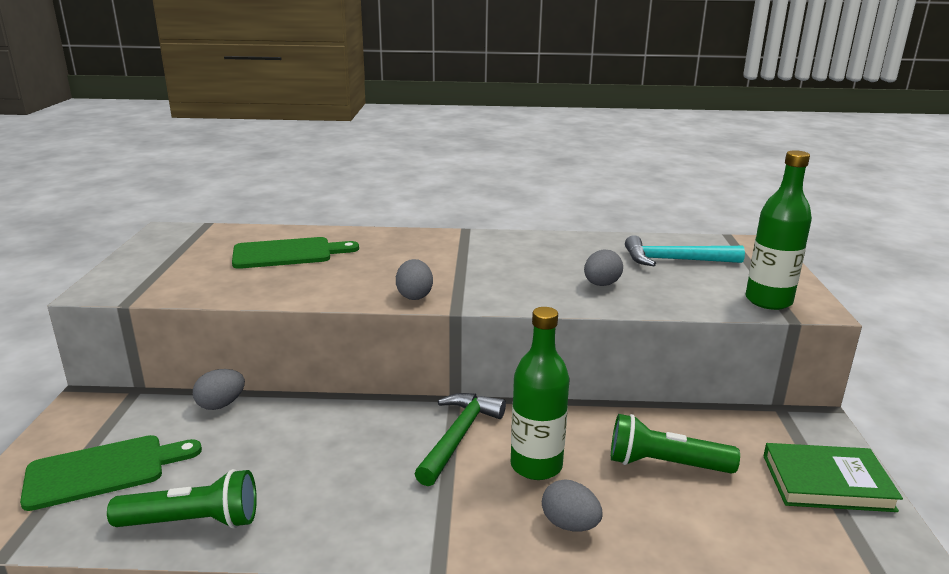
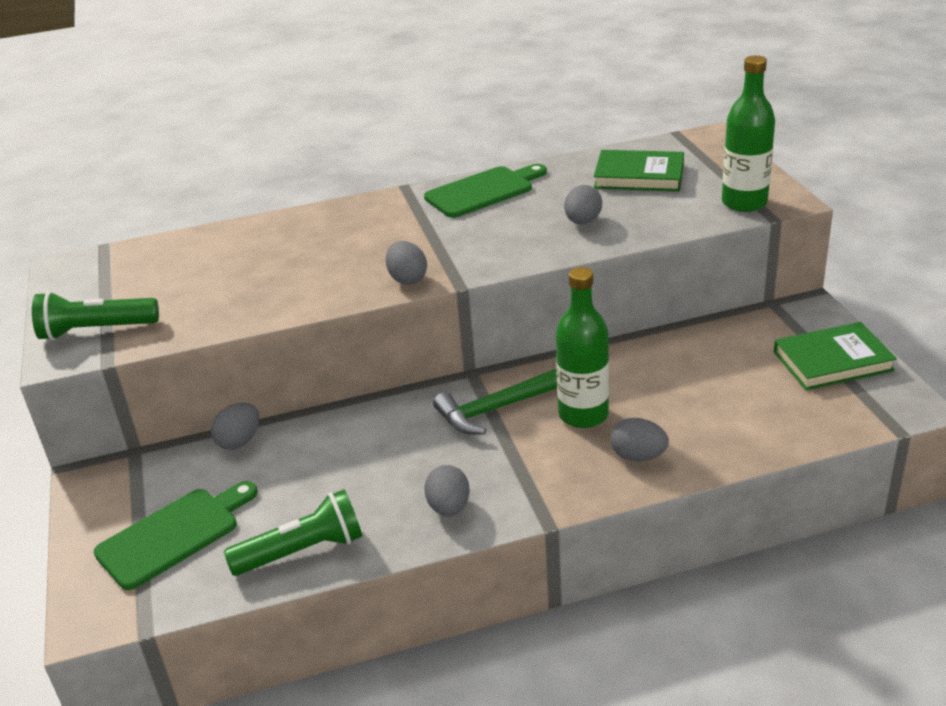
camera: 15 degrees left, 10 degrees up
green cutting board [232,237,359,269] -> green cutting board moved to [424,164,547,218]
green hammer [415,393,506,486] -> green hammer turned 120 degrees counterclockwise [433,369,557,435]
green flashlight [611,414,740,474] -> green flashlight moved to [32,291,159,340]
turquoise hammer [625,235,745,266] -> green book [594,150,684,192]
none -> grey egg [424,465,470,516]

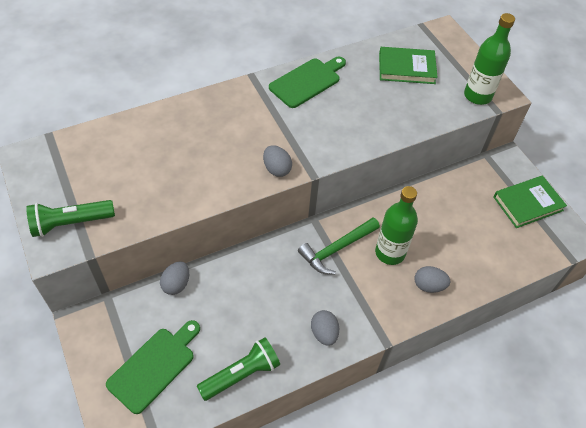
camera: 15 degrees left, 20 degrees up
grey egg [564,185,602,224] -> none

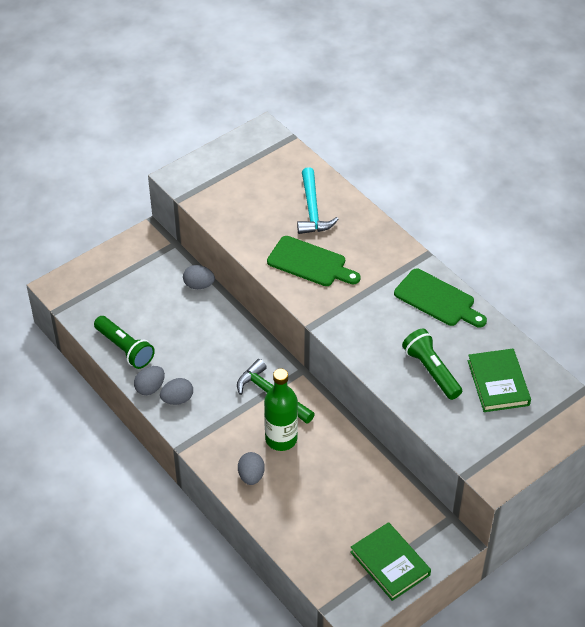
camera: 80 degrees right, 5 degrees down
green flashlight [26,200,115,237] -> green flashlight moved to [402,329,462,400]
green cutting board [106,320,200,414] -> green cutting board moved to [267,236,361,286]
grey egg [263,145,292,177] -> grey egg moved to [134,366,165,395]
green bottle [464,13,515,105] -> none
none -> turquoise hammer [297,167,338,234]

